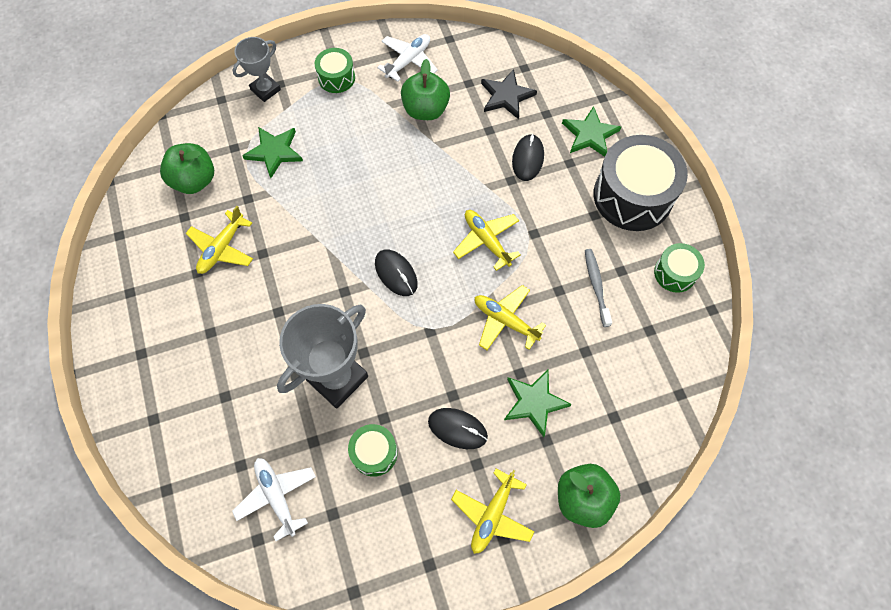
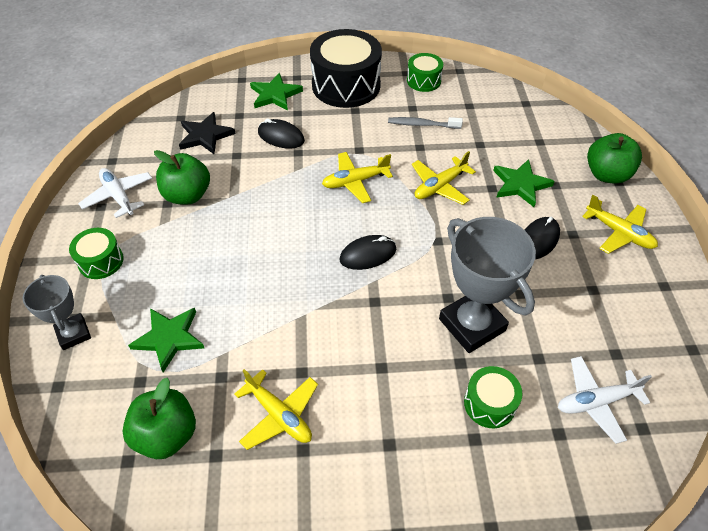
camera: 75 degrees left, 15 degrees down
green drum [348,424,398,477] -> green drum moved to [464,366,522,428]

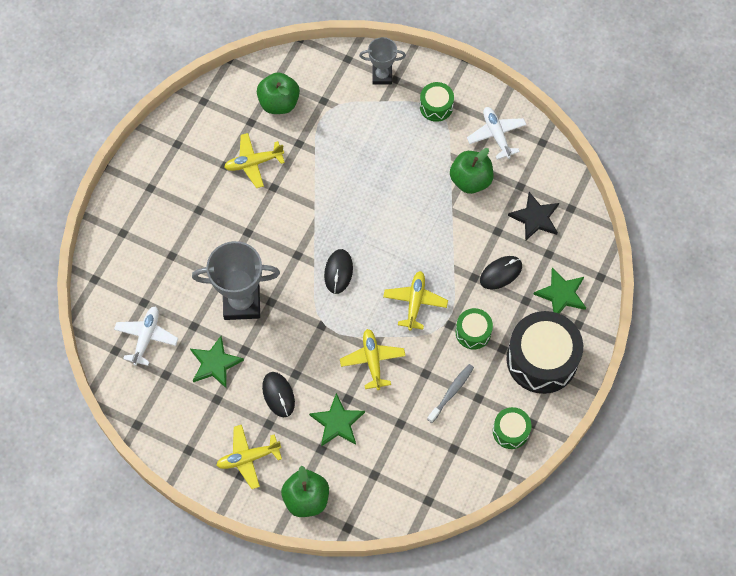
camera: 120 degrees right, 15 degrees up
white plane [78,168,152,218] -> white plane turned 105 degrees counterclockwise [467,107,527,160]
green star [128,308,204,373] -> green star moved to [190,336,244,389]
green drum [464,366,522,428] -> green drum moved to [456,308,493,349]

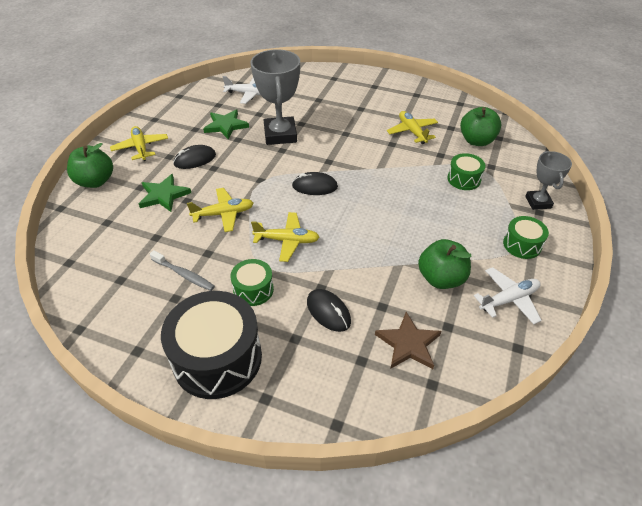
camera: 85 degrees right, 20 degrees down
green drum [493,407,531,449] -> green drum moved to [448,153,485,190]
black star [508,192,559,241] -> brown star [375,312,442,369]
green star [533,267,586,314] -> none

